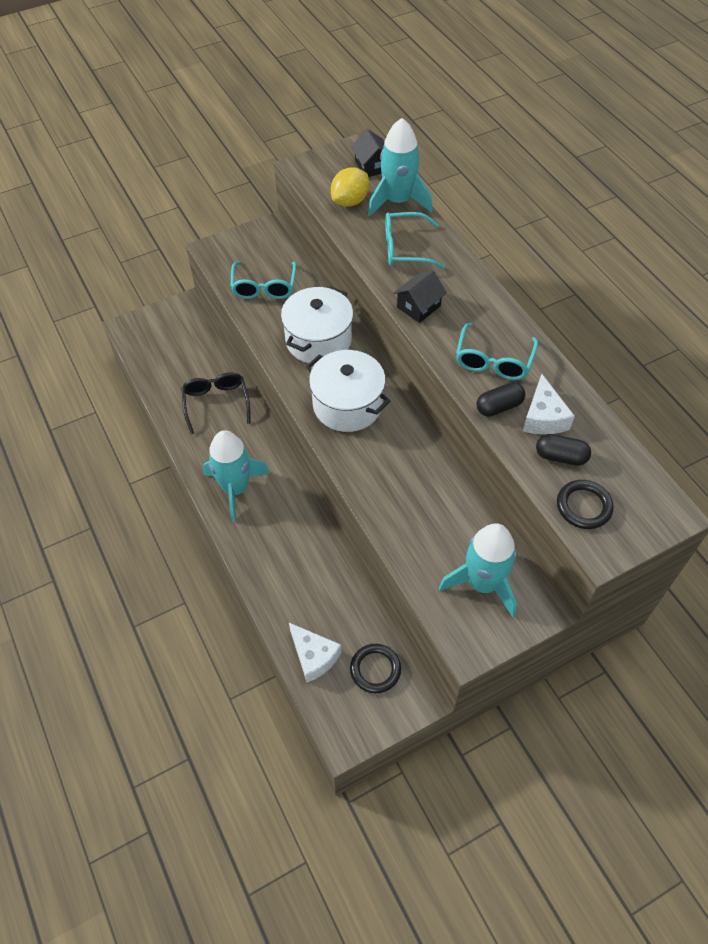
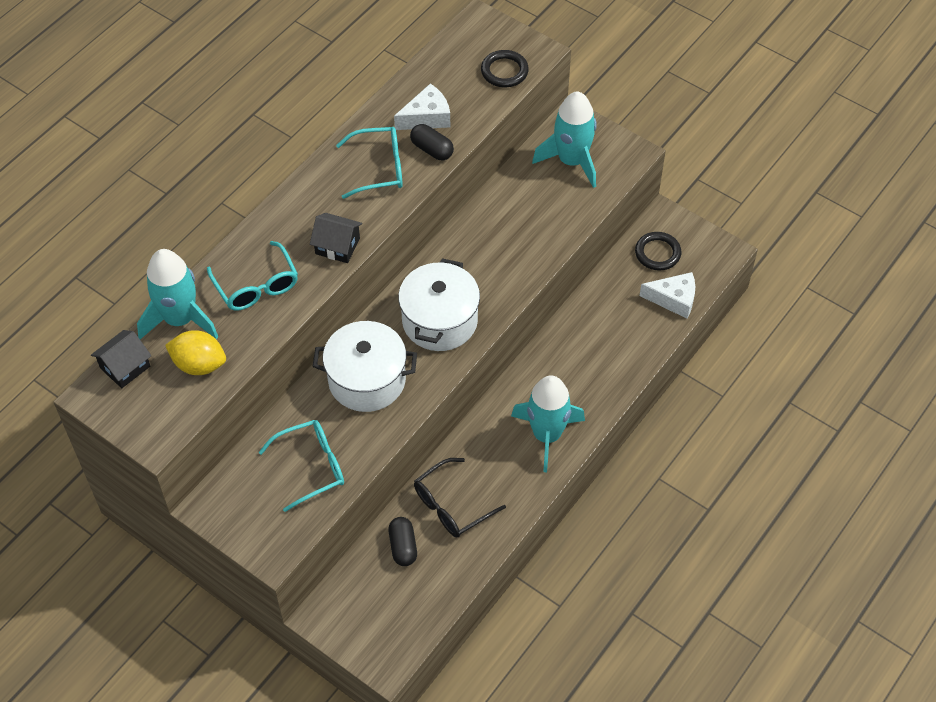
camera: 115 degrees left, 0 degrees up
white cheese [289,623,341,683] -> white cheese turned 75 degrees clockwise [640,272,695,318]
black capsule [536,434,591,466] -> black capsule moved to [388,517,417,566]

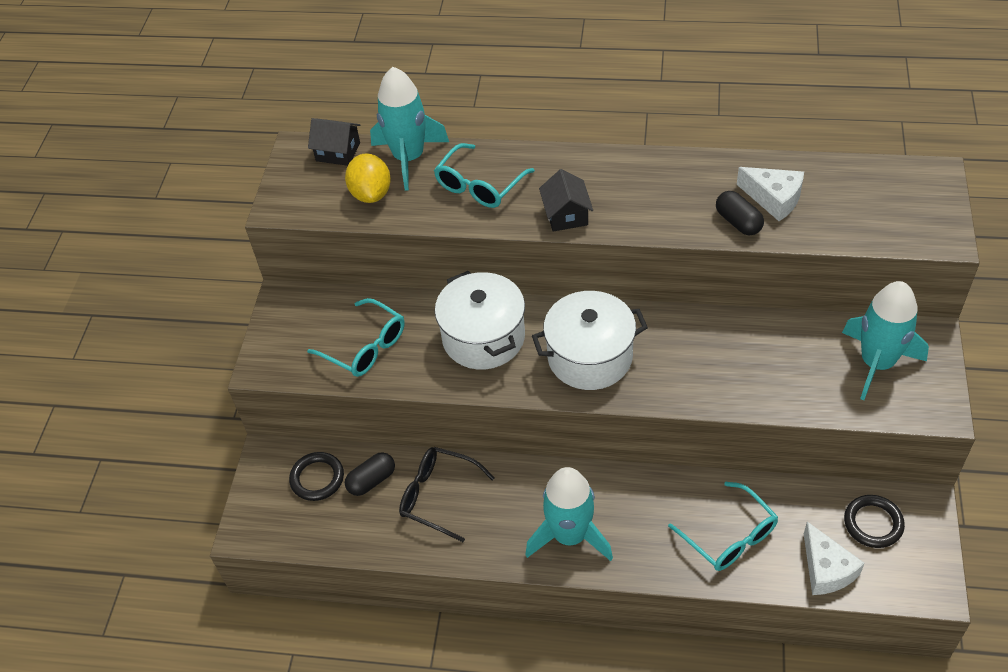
camera: 65 degrees right, 5 degrees down
turquoise glasses [336,127,403,199] -> turquoise glasses moved to [668,482,778,571]
black capsule [410,124,454,160] -> black capsule turned 45 degrees counterclockwise [716,191,764,235]
black ring [481,50,529,87] -> black ring moved to [289,452,344,501]

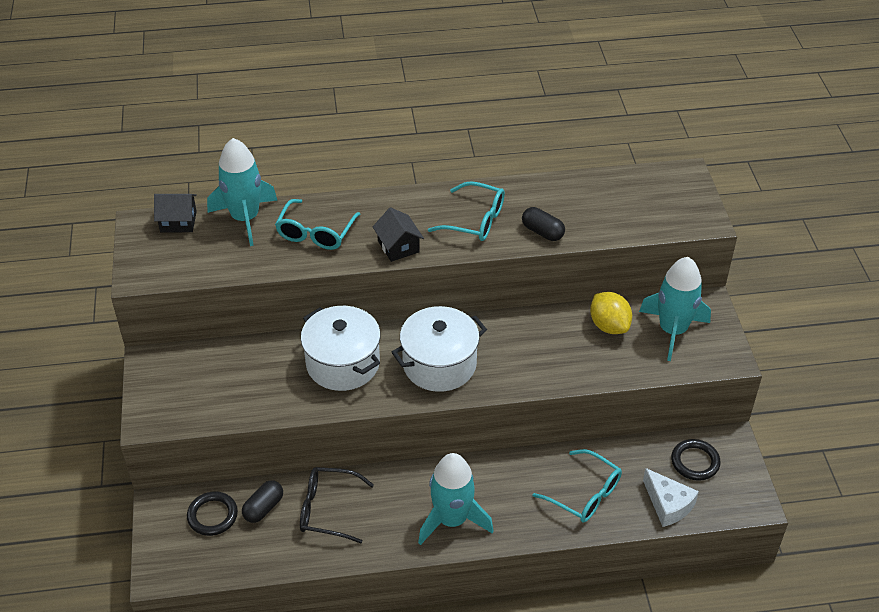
camera: 20 degrees left, 5 degrees down
turquoise glasses [307,298,405,377] -> turquoise glasses moved to [428,181,505,241]
yellow lemon [345,153,391,203] -> yellow lemon moved to [590,292,632,334]
white cheese [737,167,804,221] -> none

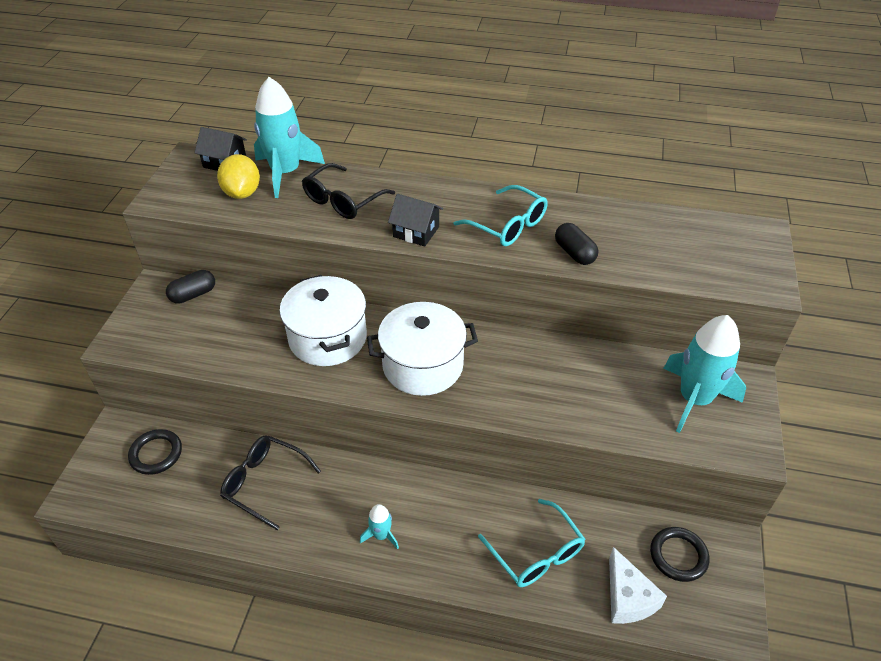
camera: 20 degrees right, 0 degrees up
black capsule [242,480,283,523] -> black capsule moved to [166,270,215,304]
turquoise glasses [275,199,360,250] -> black glasses [302,163,395,219]
black house [373,207,424,262] -> black house turned 60 degrees counterclockwise [388,194,443,246]
turquoise rocket [418,453,493,545] -> turquoise rocket [360,504,399,549], size x0.47
yellow lemon [590,292,632,334] -> yellow lemon moved to [217,154,260,199]

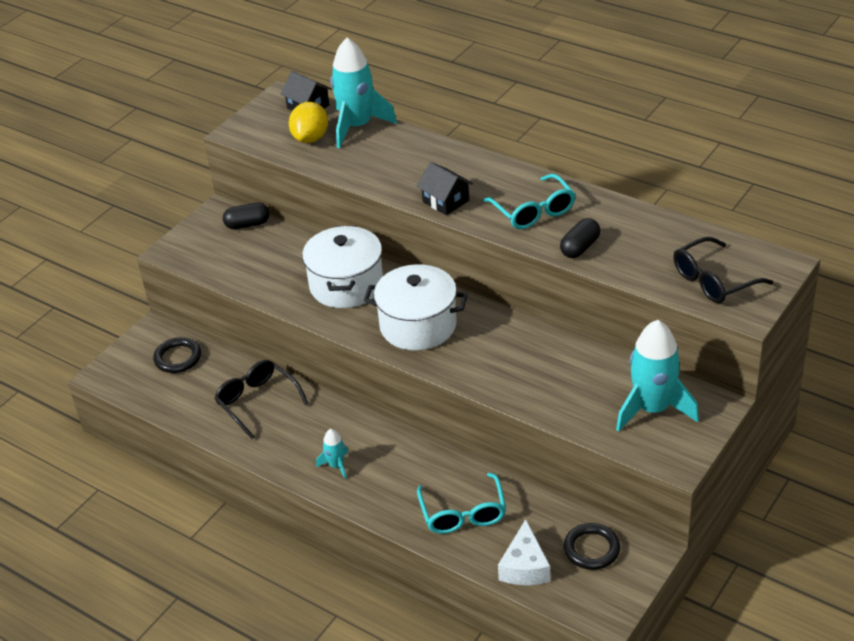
camera: 25 degrees right, 5 degrees down
black glasses [302,163,395,219] -> black glasses moved to [673,237,773,303]
black capsule [555,223,598,265] -> black capsule turned 45 degrees clockwise [560,218,600,258]

